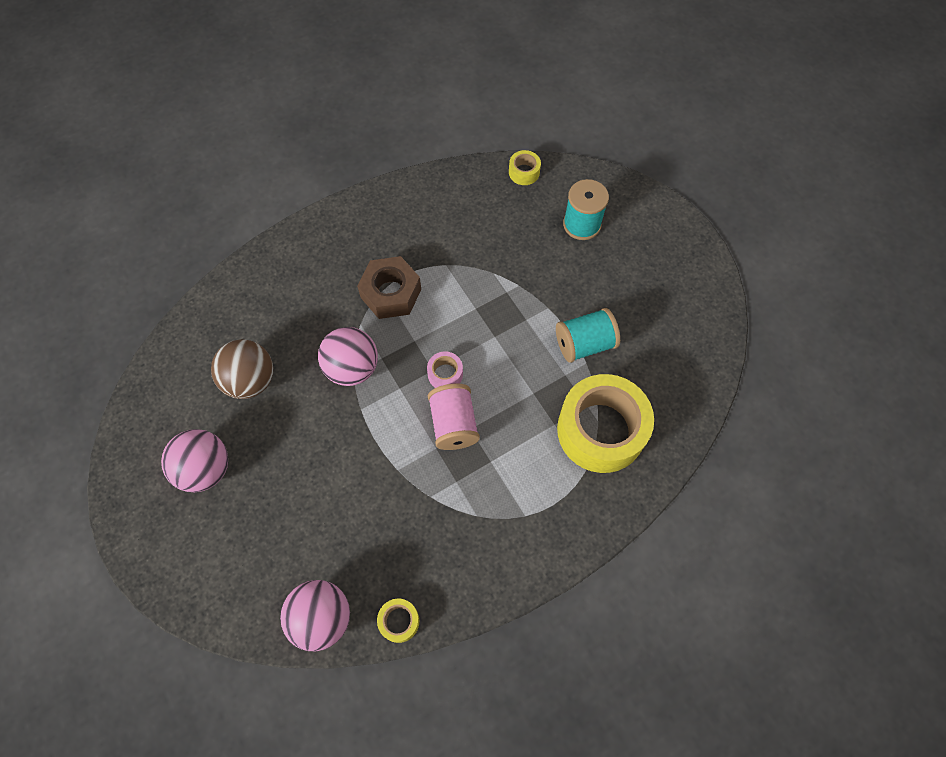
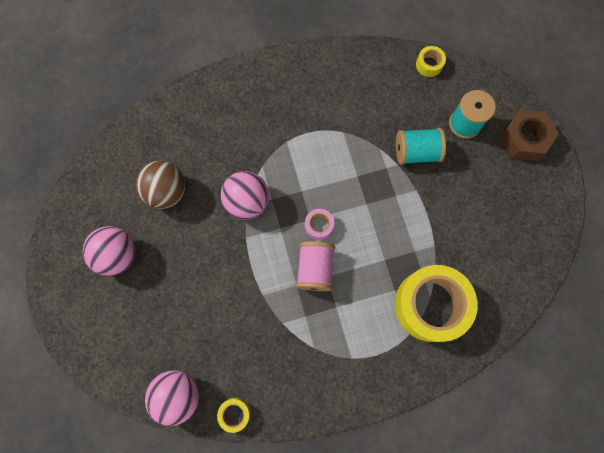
camera: 15 degrees right, 10 degrees up
brown nut [357,256,421,319] -> brown nut moved to [499,109,559,161]
turquoise spool [556,308,620,363] -> turquoise spool moved to [396,128,446,165]

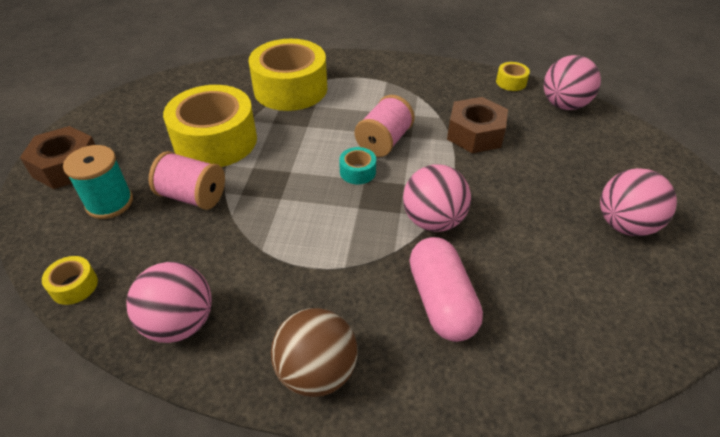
camera: 155 degrees left, 30 degrees down
brown ball [136,161,185,209] -> brown ball moved to [271,308,358,397]
pink tape [305,209,334,240] -> turquoise tape [339,147,376,184]
turquoise spool [396,128,446,165] -> pink spool [149,151,225,210]
none -> pink ball [126,262,212,343]
none -> yellow tape [163,85,257,167]
none -> pink capsule [410,237,483,342]
none -> brown nut [447,97,508,153]

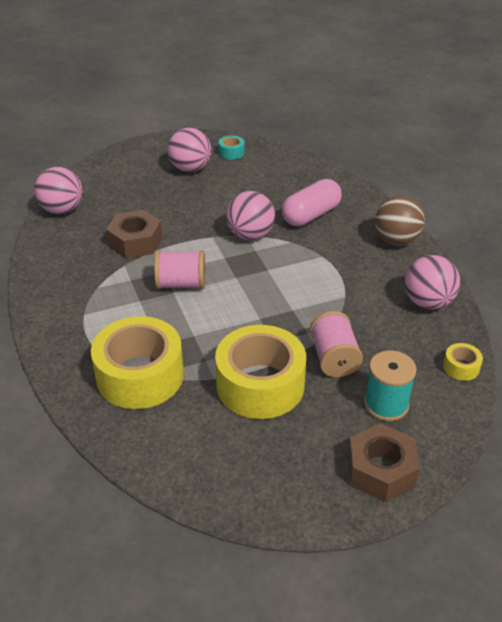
camera: 120 degrees left, 5 degrees down
turquoise tape [339,147,376,184] -> turquoise tape moved to [218,135,244,159]
yellow tape [496,62,530,91] -> none

